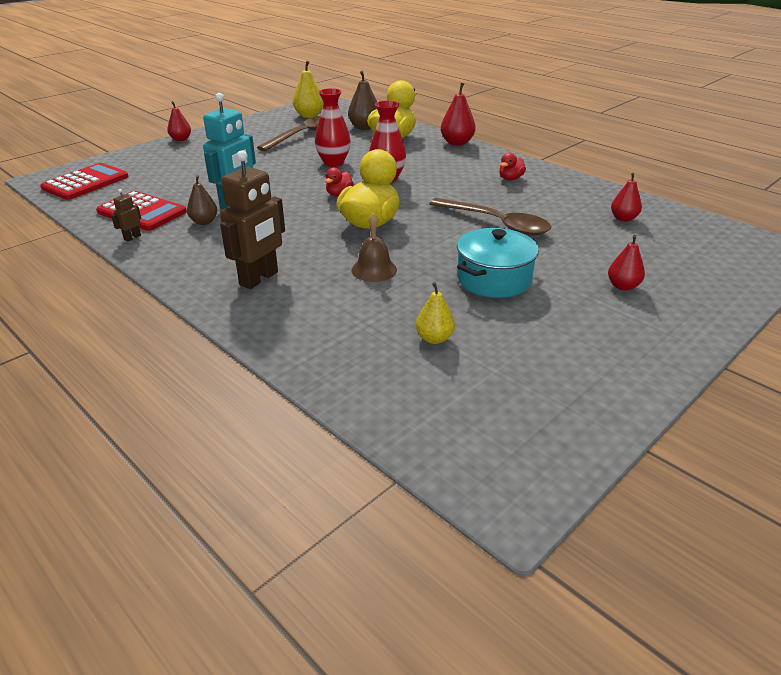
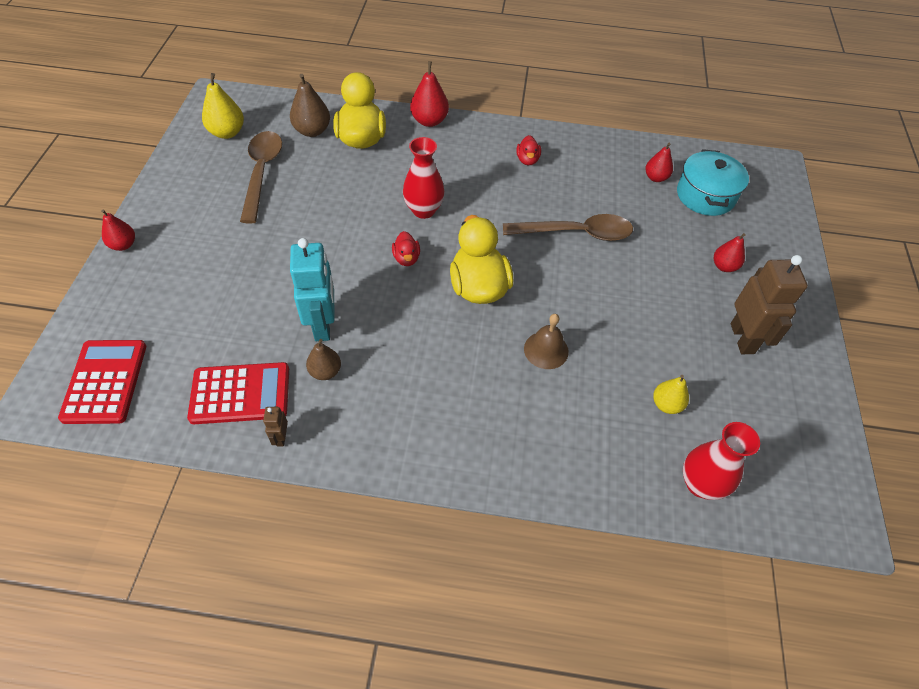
camera: 40 degrees left, 20 degrees up
brown robot [220,150,285,289] -> brown robot moved to [731,255,808,354]
red vase [315,88,351,167] -> red vase moved to [683,422,760,500]
turquoise pot [457,228,539,298] -> turquoise pot moved to [677,149,749,216]

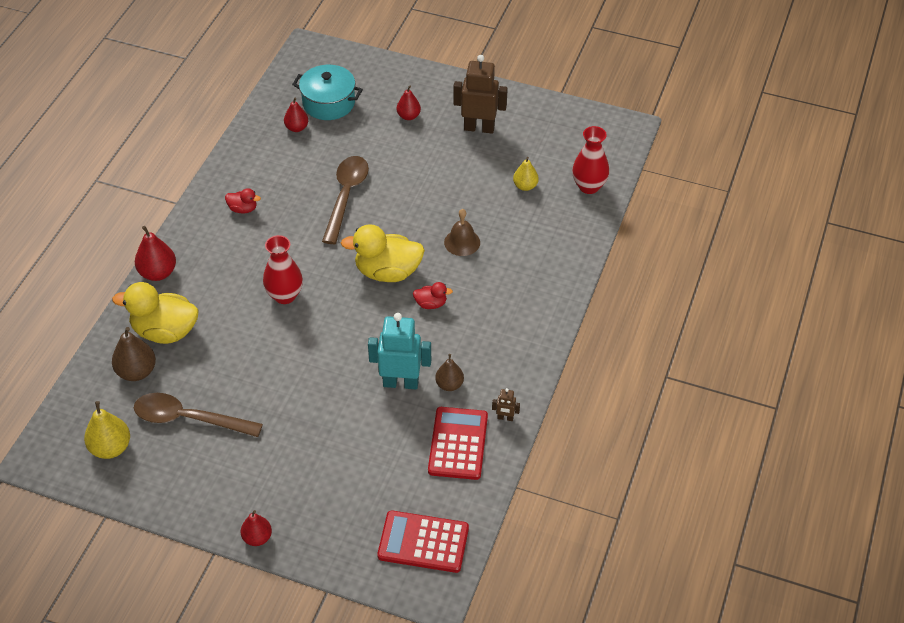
camera: 75 degrees left, 5 degrees down
red duck [392,231,420,266] -> red duck moved to [413,282,453,309]

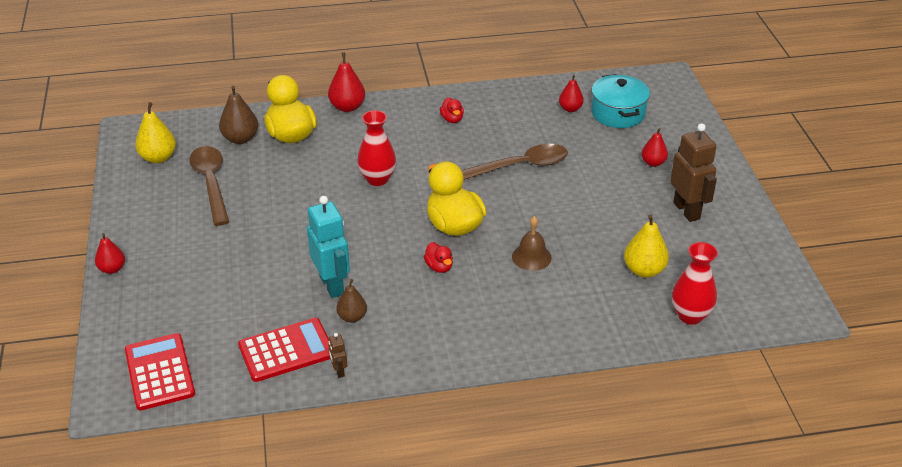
camera: 60 degrees right, 10 degrees down
yellow pear [513,157,539,191] -> yellow pear [624,214,669,278], size x1.51

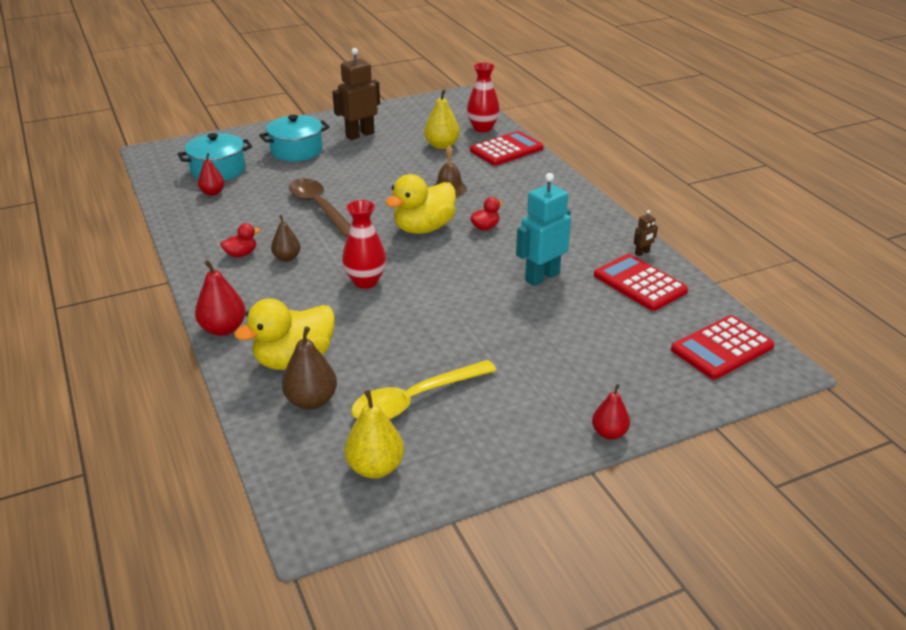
camera: 105 degrees left, 5 degrees down
brown spoon [189,146,229,226] -> yellow spoon [351,360,497,420]
brown pear [336,279,367,323] -> brown pear moved to [271,215,301,262]
red pear [641,128,668,167] -> turquoise pot [259,115,329,161]
none -> red calculator [470,131,544,166]

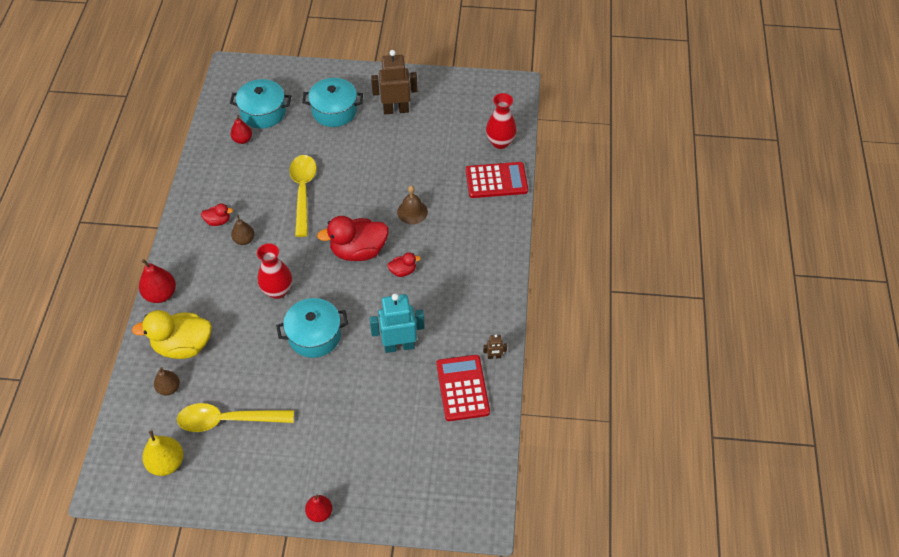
camera: 30 degrees right, 20 degrees up
brown pear [282,327,337,410] -> brown pear [154,367,180,395], size x0.66
brown spoon [289,178,351,238] -> yellow spoon [289,155,317,237]
yellow duck [386,174,456,234] -> red duck [317,216,388,261]
yellow pear [424,89,460,149] -> none
red calculator [671,315,775,379] -> none
none -> turquoise pot [276,298,348,358]

